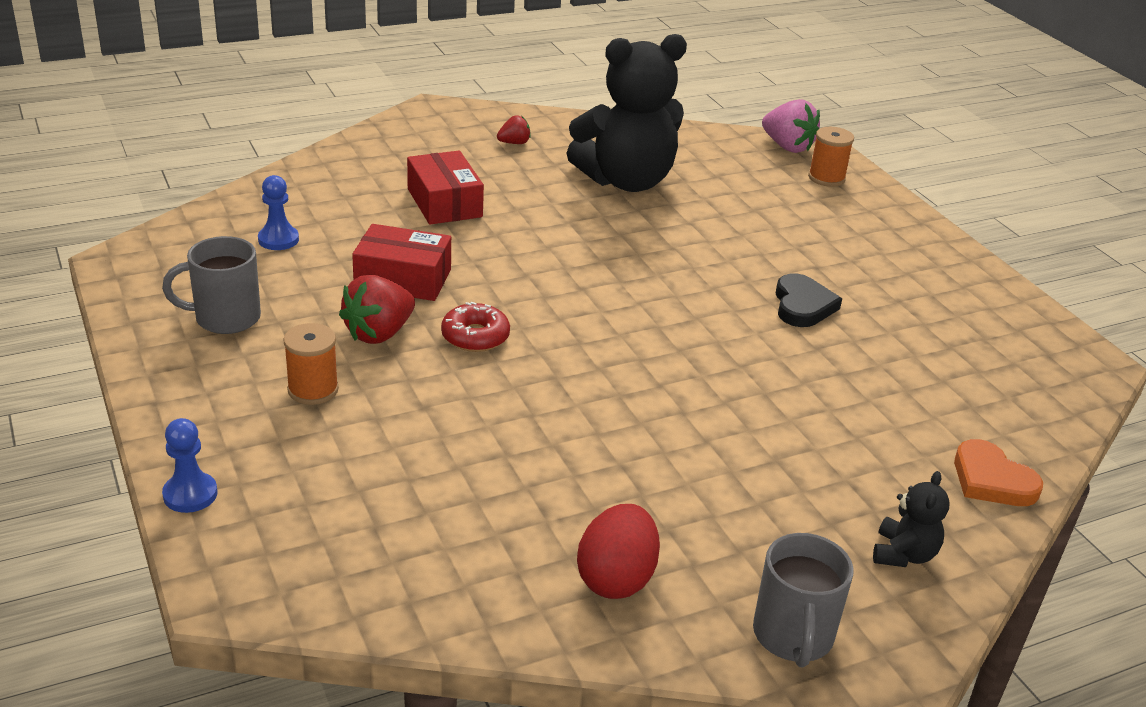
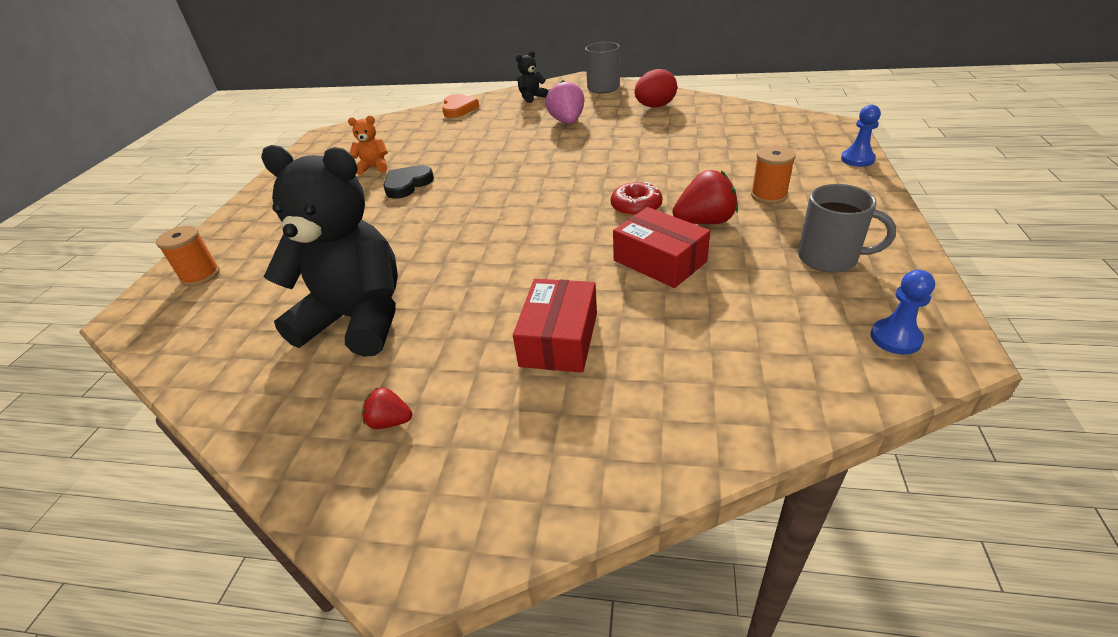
camera: 140 degrees left, 5 degrees up
blue pawn [258,175,299,250] -> blue pawn moved to [871,270,935,355]
pink strawberry [762,99,820,153] -> pink strawberry moved to [546,80,584,124]
none -> orange teddy bear [348,116,388,175]

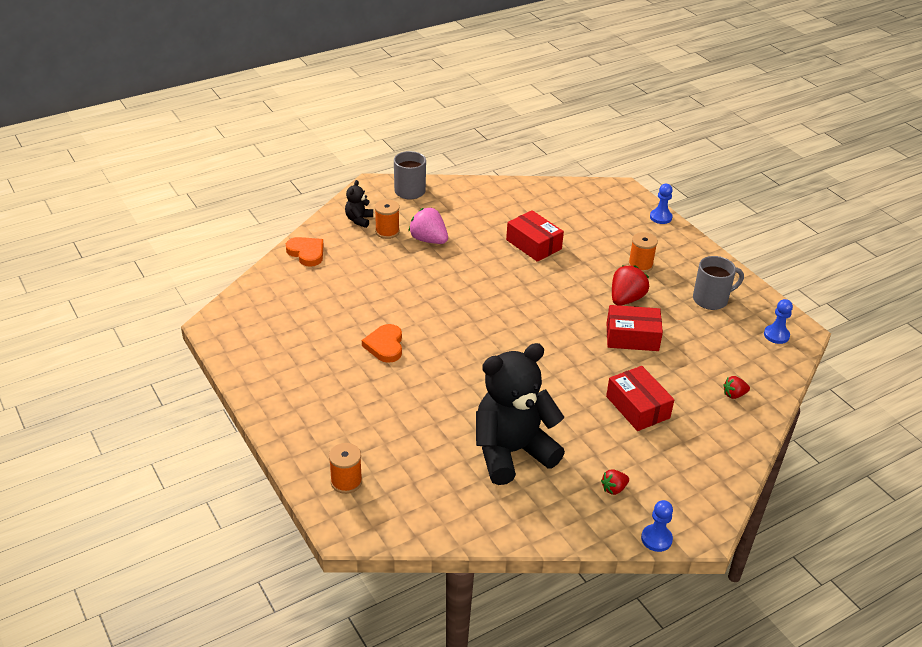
camera: 45 degrees left, 0 degrees up
orange teddy bear [348,116,388,175] -> none
black heart [383,165,434,199] -> orange heart [362,324,402,363]
red donut [611,182,662,216] -> none
red egg [634,69,677,108] -> none
none -> orange spool [375,199,400,239]
none -> red box [506,210,564,262]
none -> blue pawn [641,500,673,552]
none -> red strawberry [723,376,750,399]

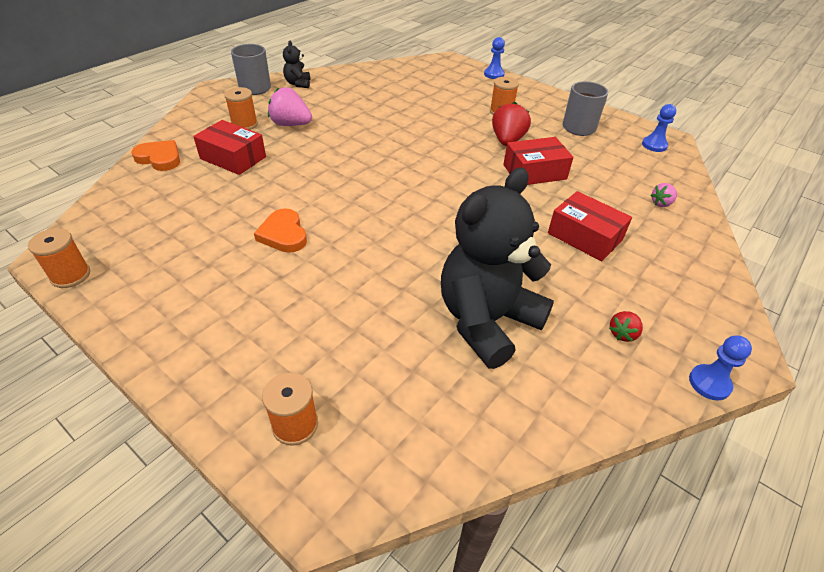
camera: 20 degrees left, 5 degrees up
black teddy bear [345,180,373,228] -> black teddy bear moved to [283,41,310,88]
red box [506,210,564,262] -> red box moved to [193,120,266,175]
red strawberry [723,376,750,399] -> pink strawberry [650,183,677,207]
none -> orange spool [28,228,90,288]

